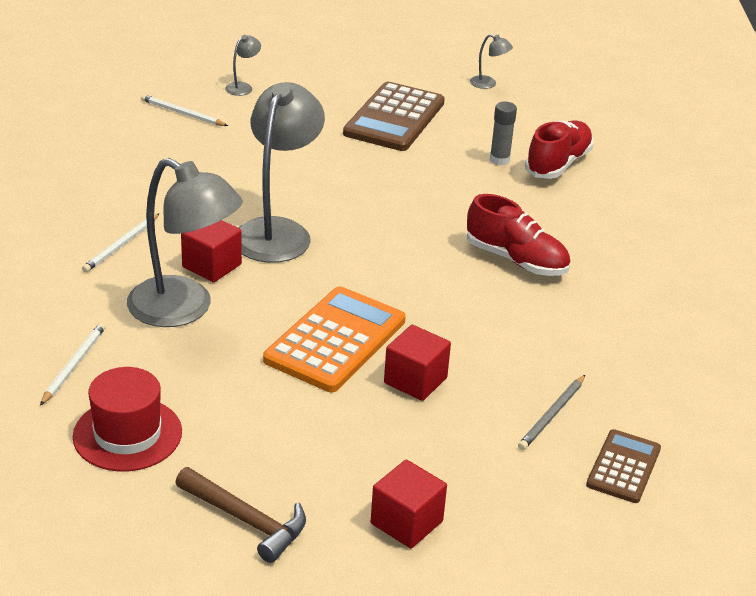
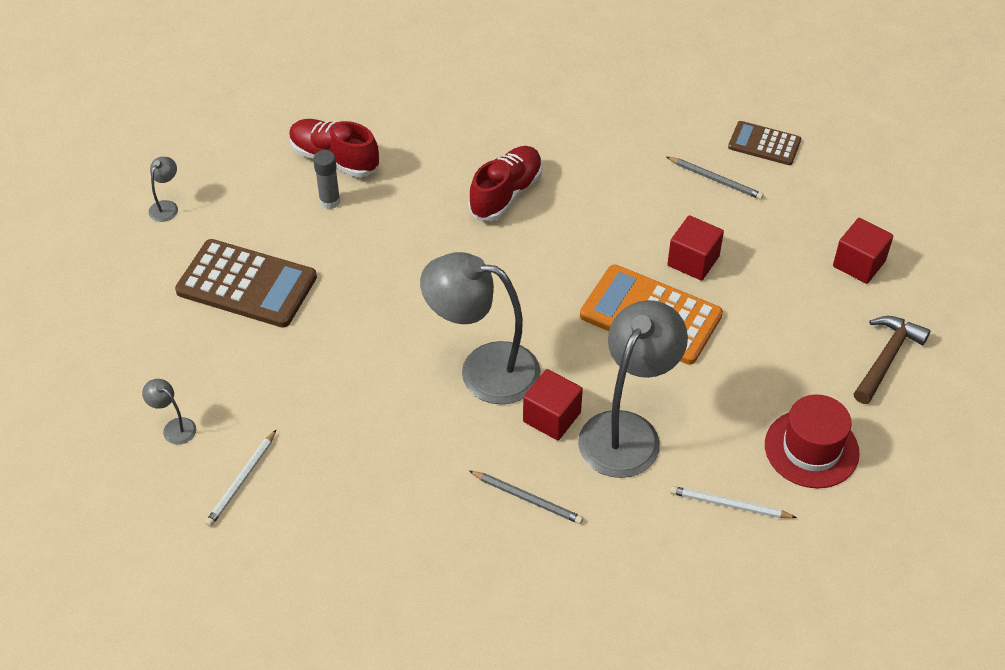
camera: 90 degrees left, 15 degrees up
white pencil [82,213,160,272] -> grey pencil [469,471,583,524]

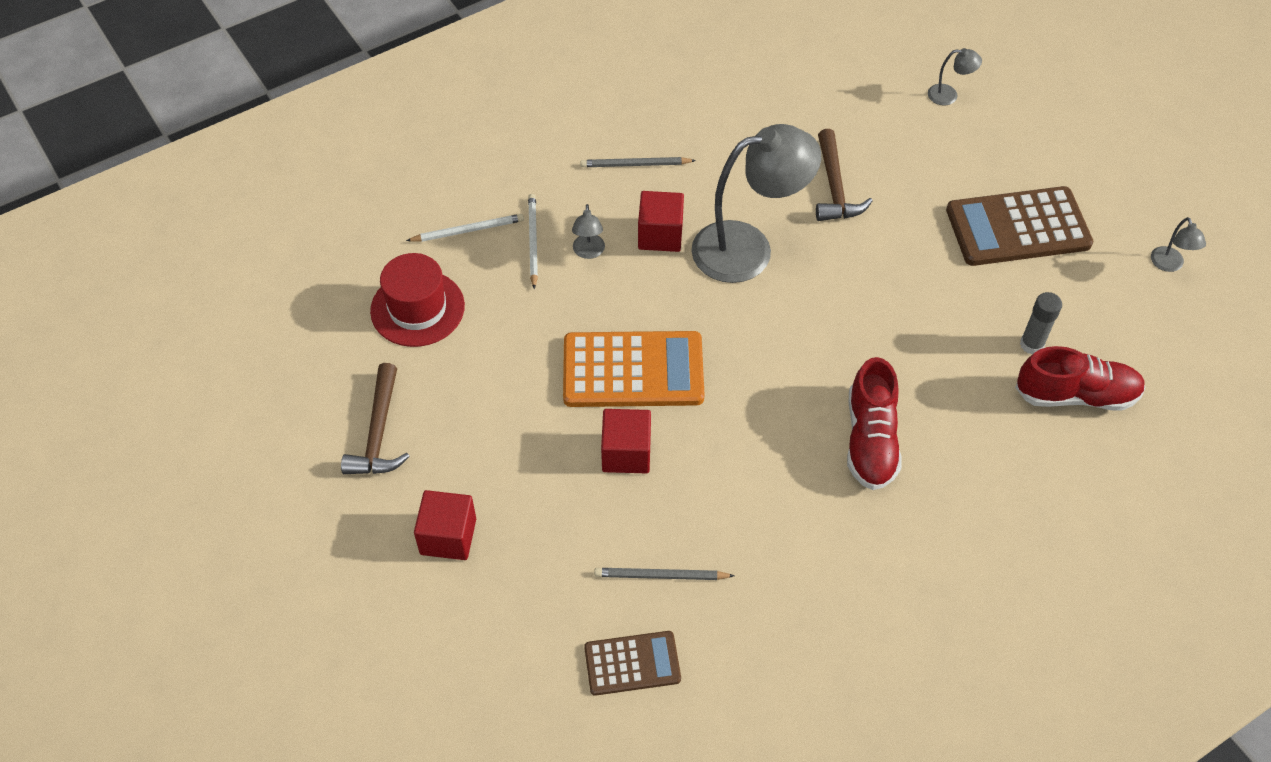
camera: 150 degrees right, 5 degrees up
white pencil [205,430,276,527] -> white pencil moved to [528,194,538,289]
grey lamp [578,300,688,478] -> grey lamp [572,204,605,259], size x0.41
none -> brown hammer [816,129,873,221]

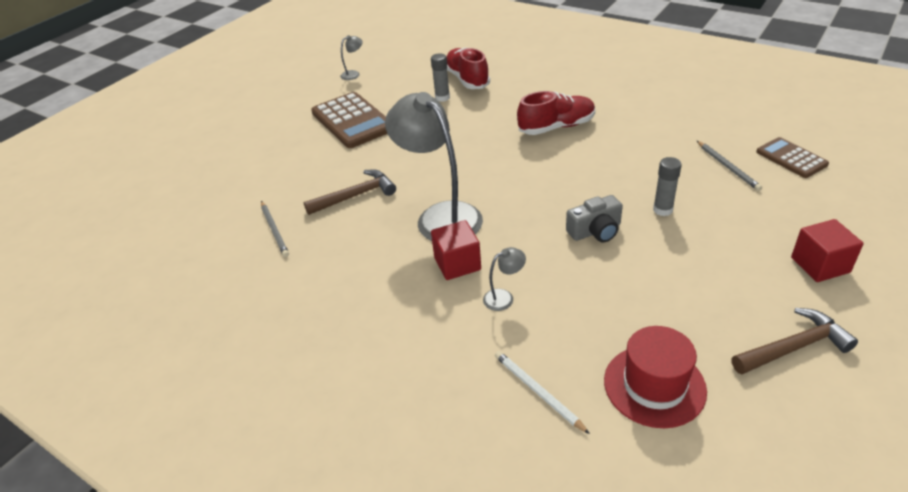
camera: 110 degrees left, 15 degrees down
white pencil [528,194,538,289] -> none
orange calculator [563,331,705,407] -> grey camera [566,195,623,242]
grey pencil [580,157,696,167] -> grey pencil moved to [261,201,289,257]
red cube [601,409,651,473] -> grey glue stick [653,157,682,216]
grey lamp [928,48,982,105] -> none

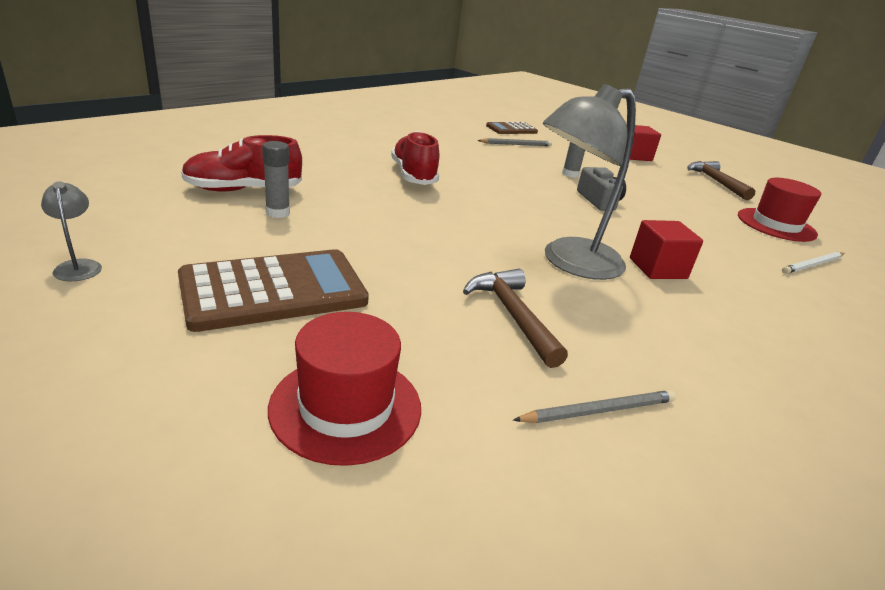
camera: 90 degrees left, 10 degrees down
grey lamp [483,247,526,311] -> none
none -> red hat [268,312,421,466]

